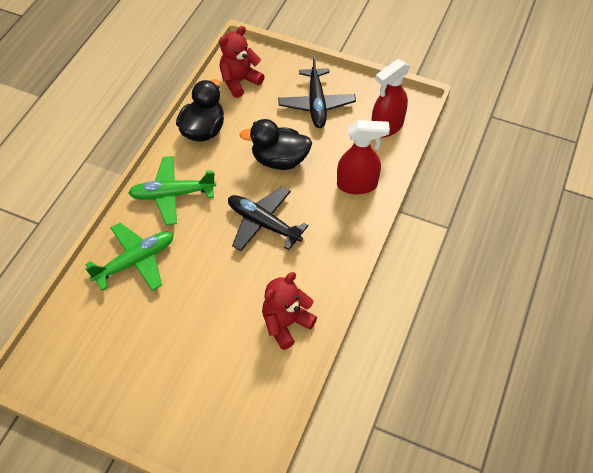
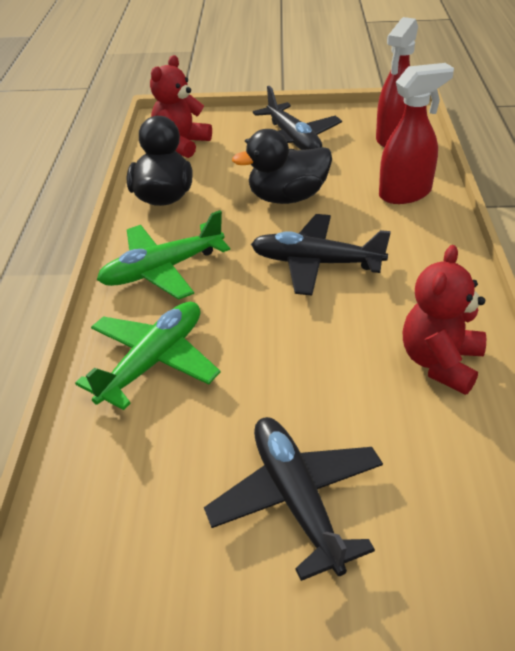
camera: 20 degrees left, 15 degrees down
none -> black plane [204,417,383,581]

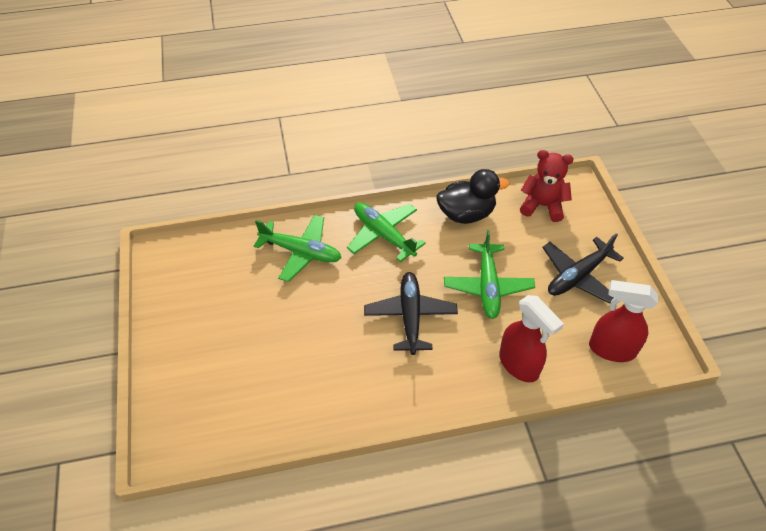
camera: 75 degrees right, 10 degrees up
black plane [204,417,383,581] -> none
black duck [232,129,332,204] -> green plane [444,230,535,319]
red teddy bear [403,245,486,395] -> none

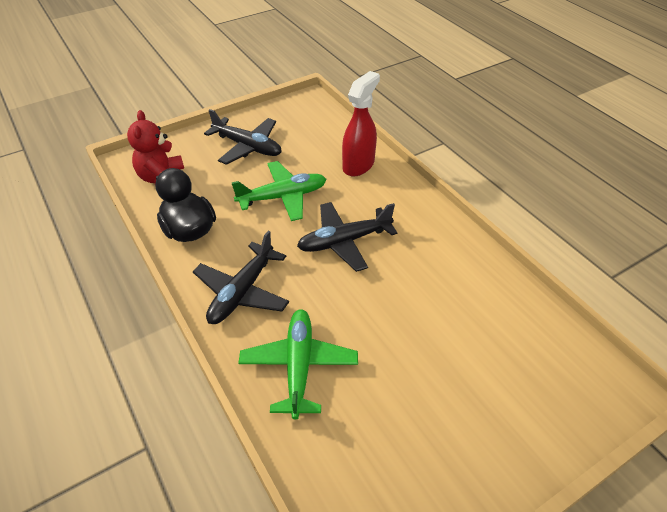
camera: 110 degrees left, 5 degrees down
green plane [347,203,426,262] -> black plane [193,231,289,324]
red spray bottle [589,280,658,362] -> none

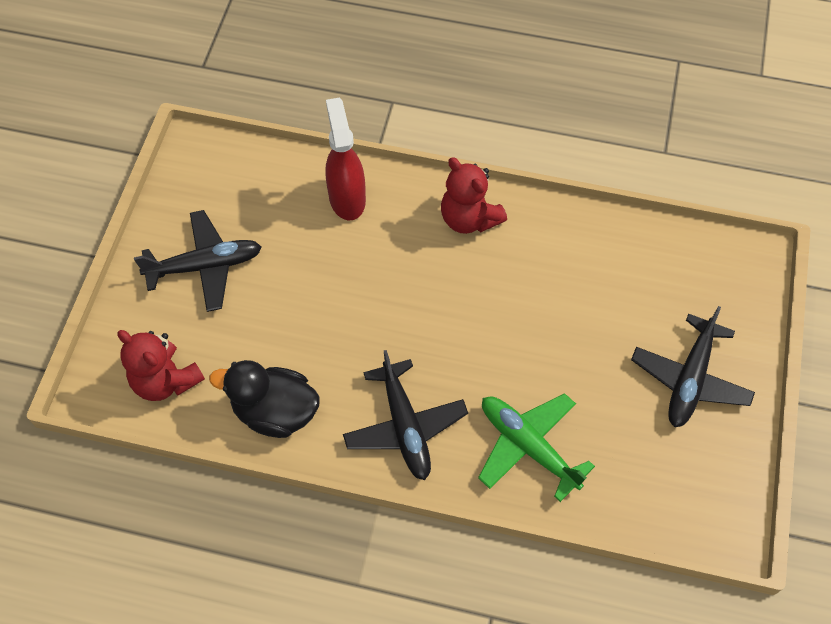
camera: 45 degrees left, 15 degrees up
green plane [232,161,326,221] -> none
black plane [297,202,397,272] -> black plane moved to [631,306,755,427]
none -> red teddy bear [441,157,507,234]

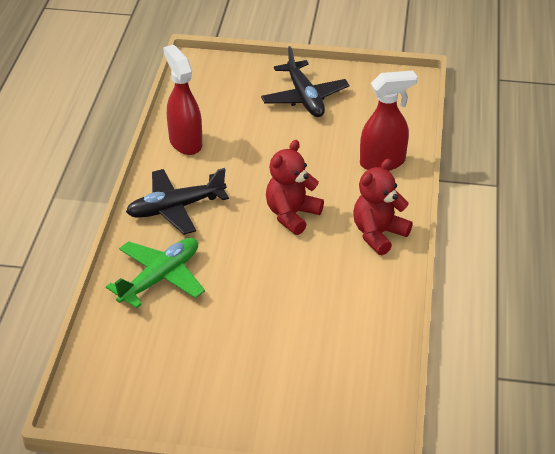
camera: 85 degrees right, 20 degrees down
red teddy bear [117,330,205,401] -> red teddy bear moved to [266,140,324,235]
black duck [209,360,320,438] -> red spray bottle [163,45,202,155]
black plane [631,306,755,427] -> none

